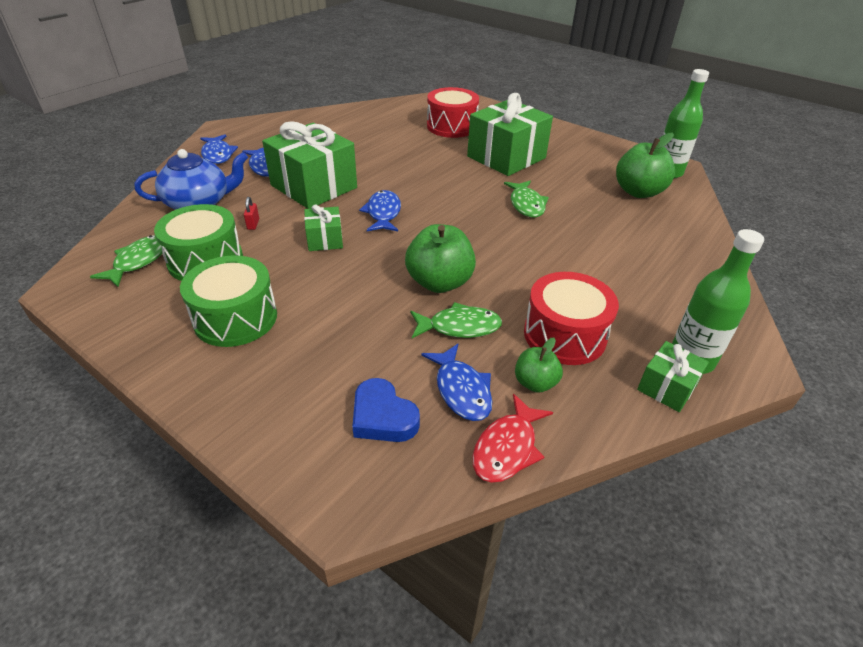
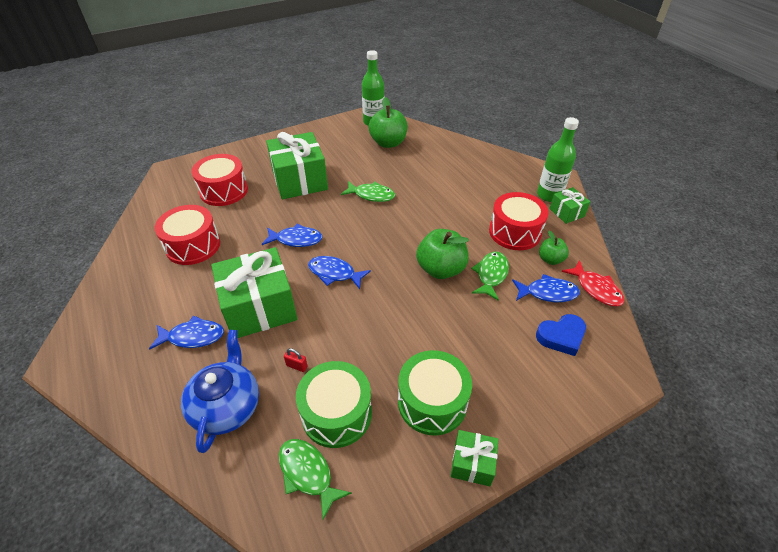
camera: 65 degrees left, 5 degrees up
blue fish [200,134,238,164] -> blue fish moved to [262,224,323,247]
green gift [304,204,343,251] -> green gift moved to [451,430,498,486]
none -> red drum [155,205,220,265]

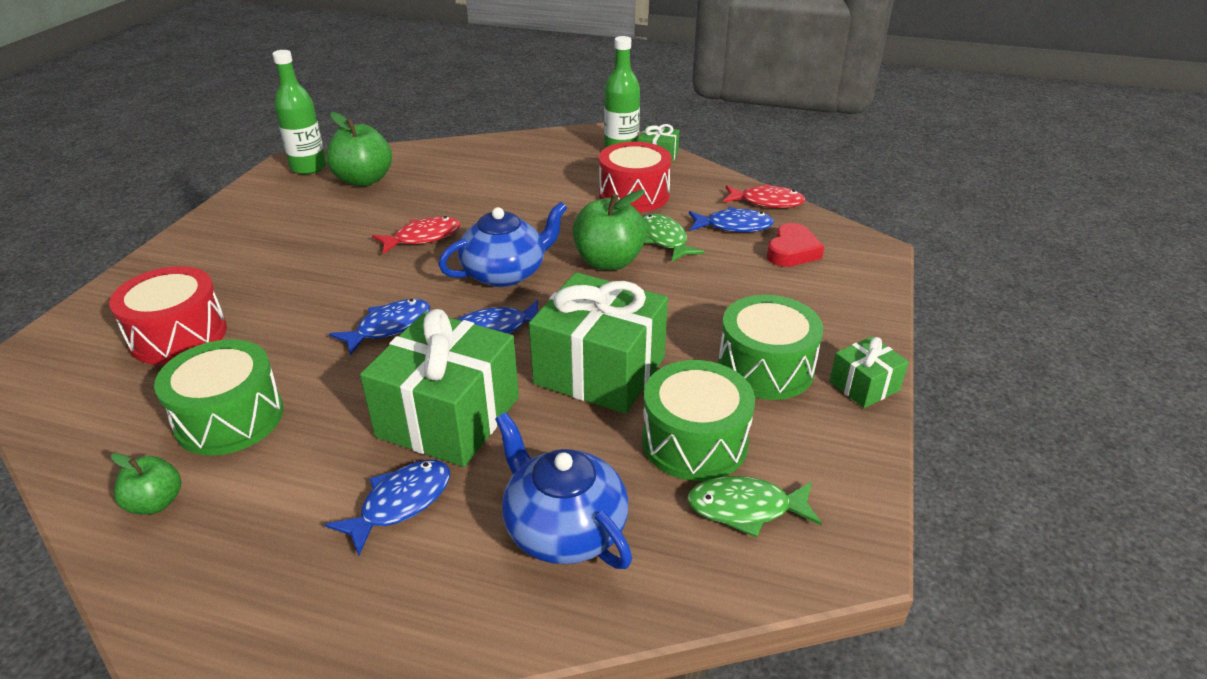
camera: 45 degrees left, 10 degrees down
red drum [155,205,220,265] -> green drum [154,339,283,456]
green gift [266,132,328,199] -> green gift moved to [529,272,668,414]
red padlock [284,348,308,372] -> none
green fish [341,181,395,202] -> red fish [372,216,460,254]
blue fish [512,274,580,303] -> blue fish turned 45 degrees clockwise [689,207,774,232]
blue heart [536,314,586,356] -> red heart [767,223,824,267]
green apple [539,231,569,265] -> green apple moved to [111,453,181,514]
none -> blue teapot [438,202,567,287]

